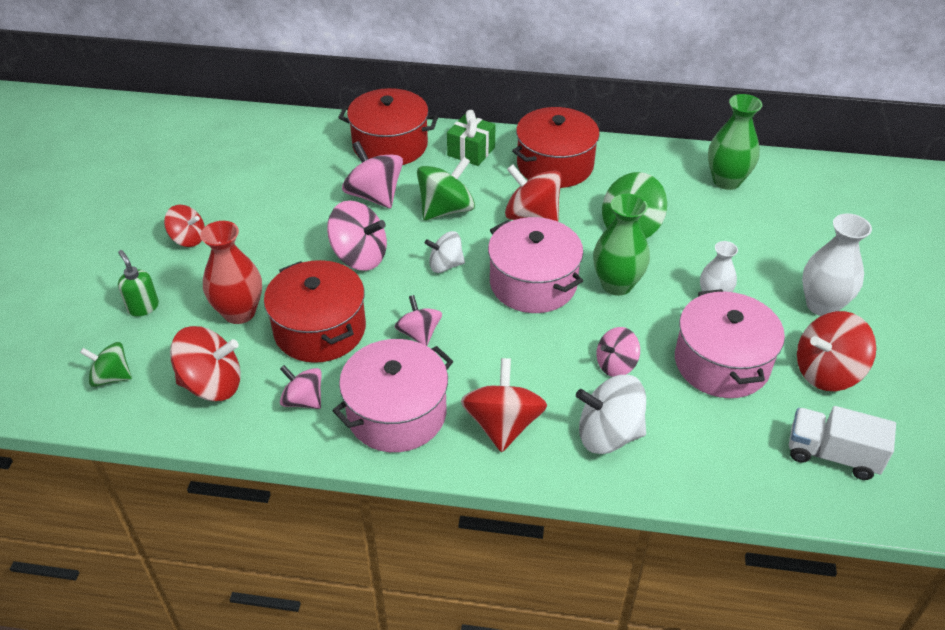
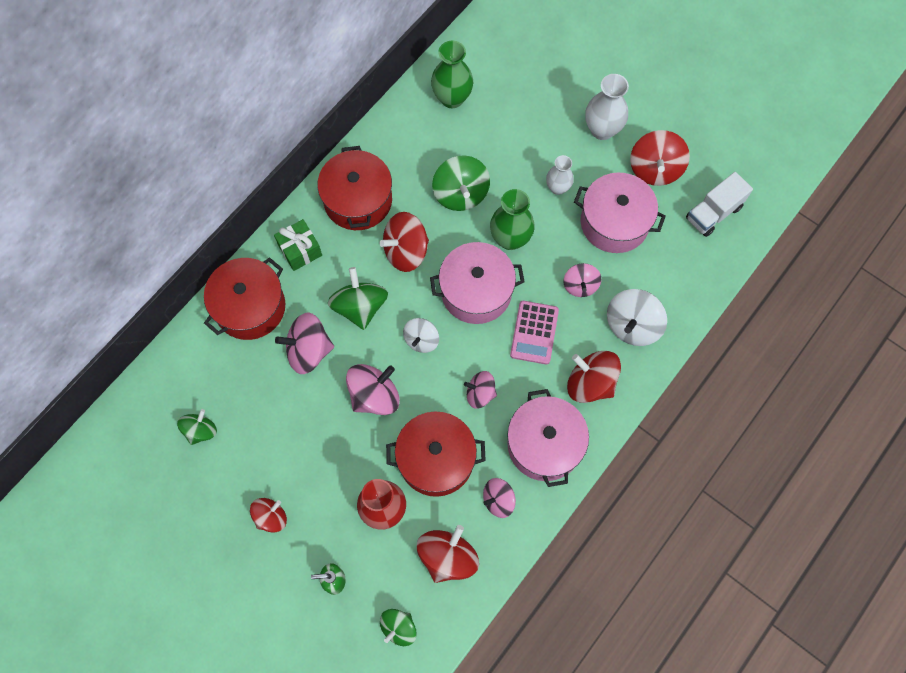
camera: 60 degrees left, 25 degrees up
none -> green spinning top [177,409,217,445]
none -> pink calculator [510,301,559,365]

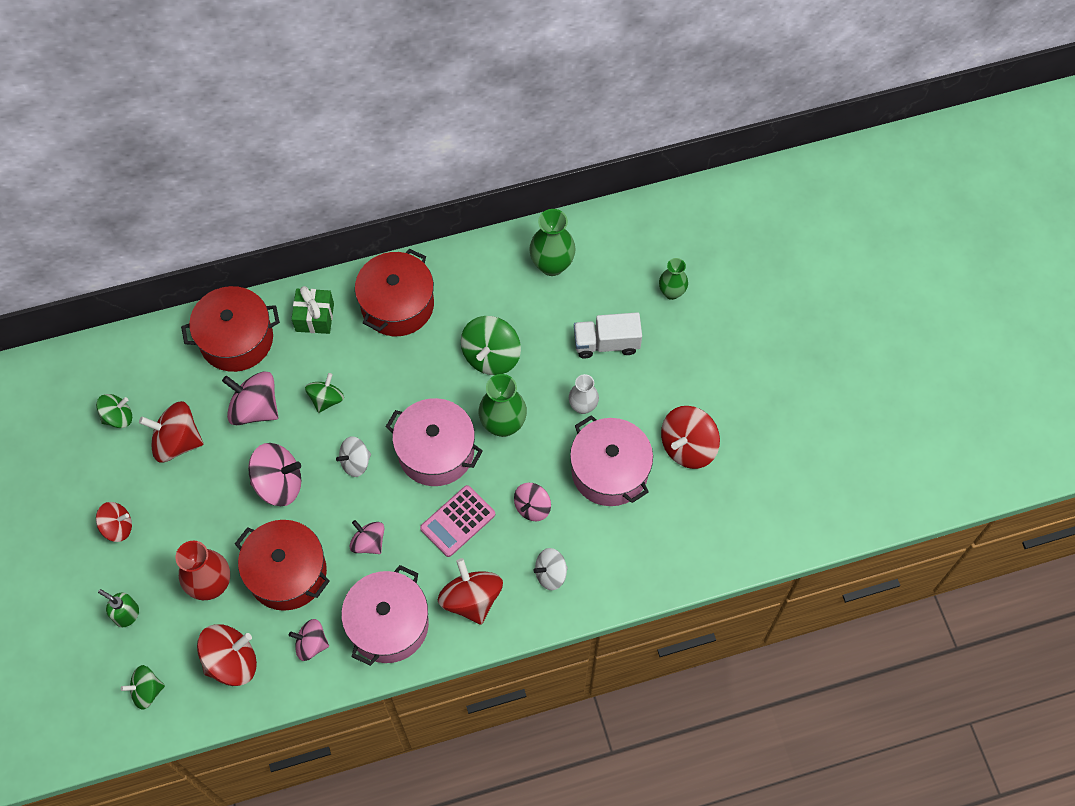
camera: 35 degrees right, 5 degrees down
green spinning top [328,267,388,330] -> green spinning top [305,373,344,413], size x0.63
red spinning top [379,212,429,272] -> red spinning top moved to [139,401,203,463]
white vase [585,74,629,140] -> none
white spinning top [607,289,667,346] -> white spinning top [533,548,568,590], size x0.63
white truck [686,172,753,237] -> white truck moved to [574,312,642,359]
none -> green vase [659,258,688,300]

